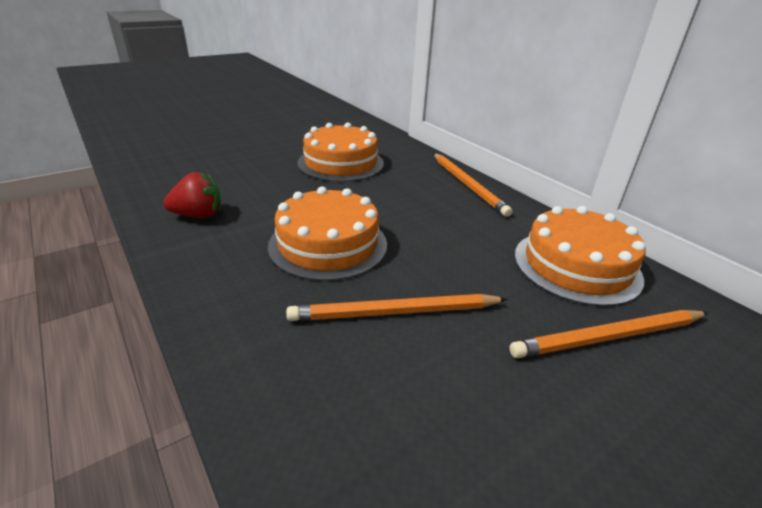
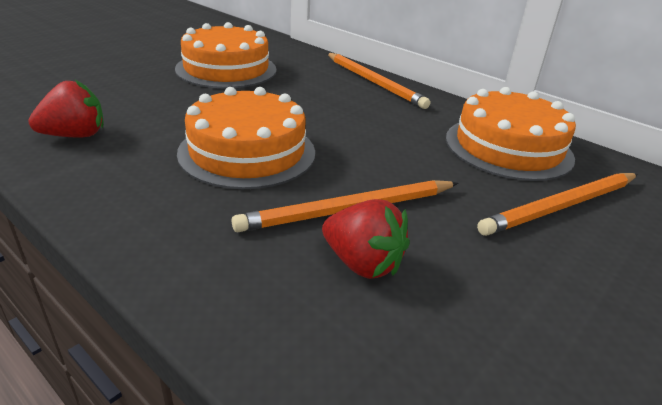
camera: 15 degrees left, 0 degrees up
none -> red strawberry [322,199,410,279]

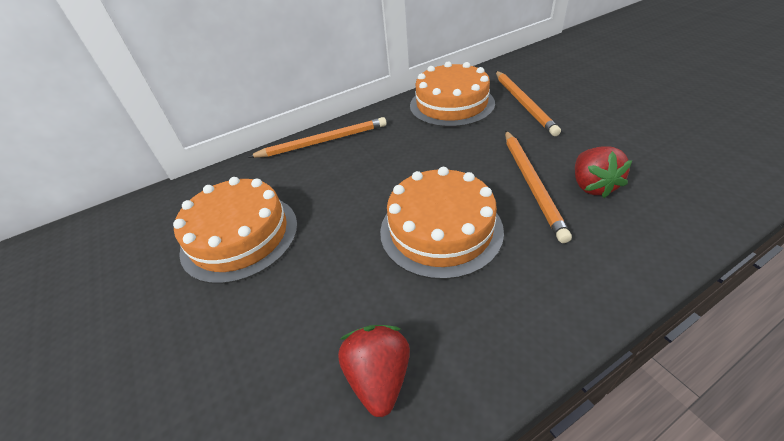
camera: 65 degrees left, 10 degrees up
red strawberry [322,199,410,279] -> red strawberry turned 120 degrees clockwise [575,146,632,198]

